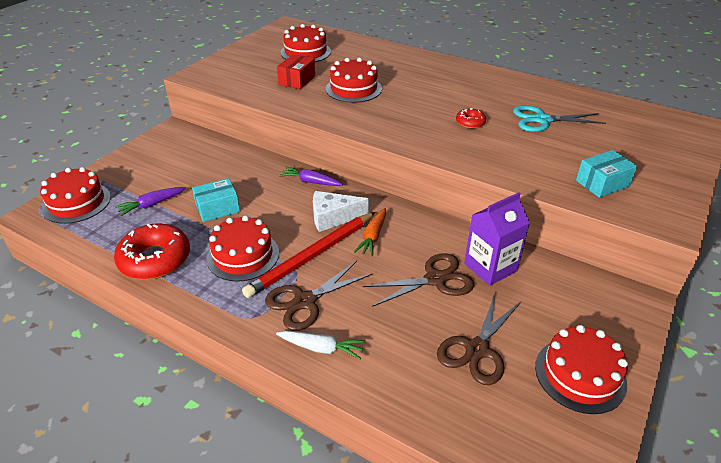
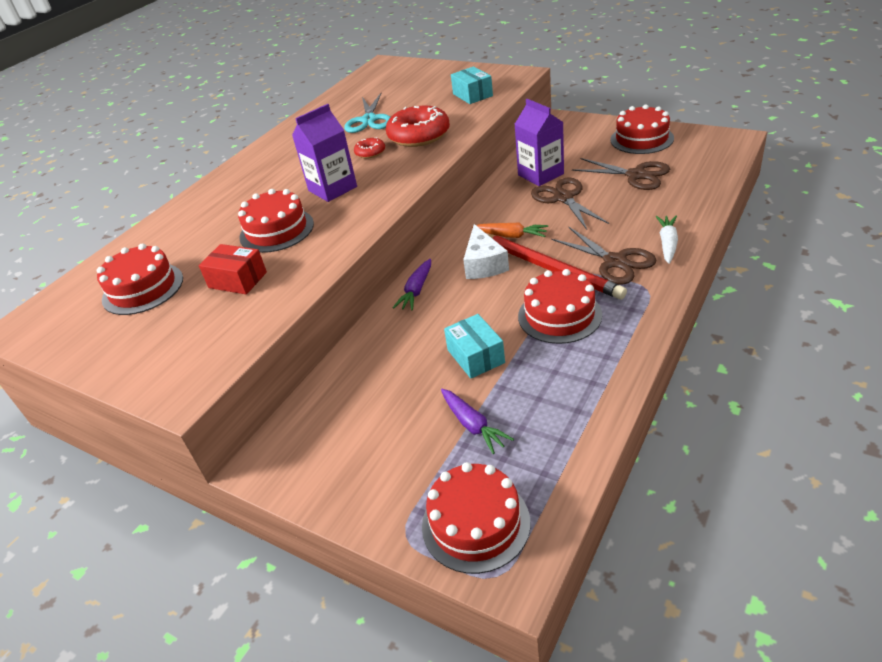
camera: 85 degrees left, 0 degrees up
red donut [114,224,190,279] -> red donut moved to [386,105,450,147]
none -> purple carton [292,104,357,202]

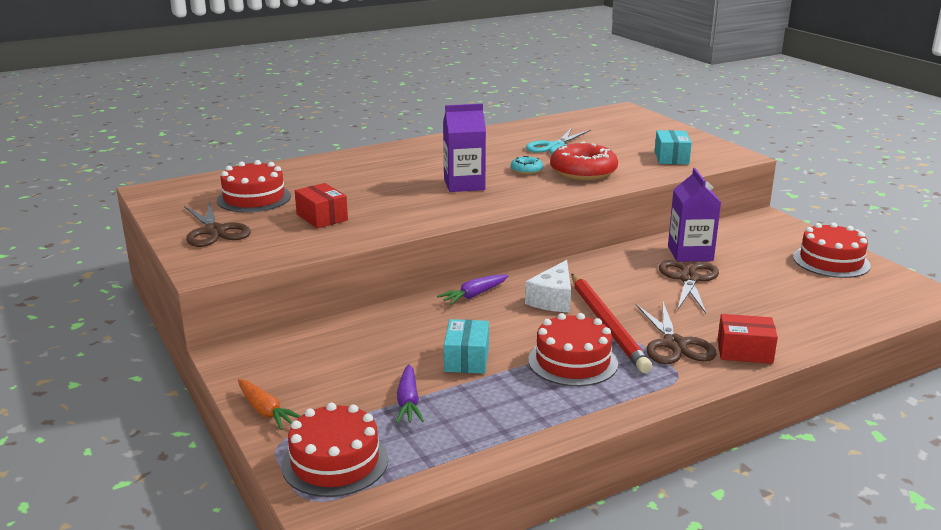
camera: 25 degrees right, 15 degrees down
red cake [238,189,314,253] -> none
red donut [354,137,385,159] -> turquoise donut [511,156,543,175]
orange carrot [472,223,548,238] -> orange carrot moved to [238,379,300,430]
brown scissors [572,158,670,190] -> brown scissors moved to [184,200,251,247]
white carrot [656,216,678,264] -> red box [717,314,778,364]

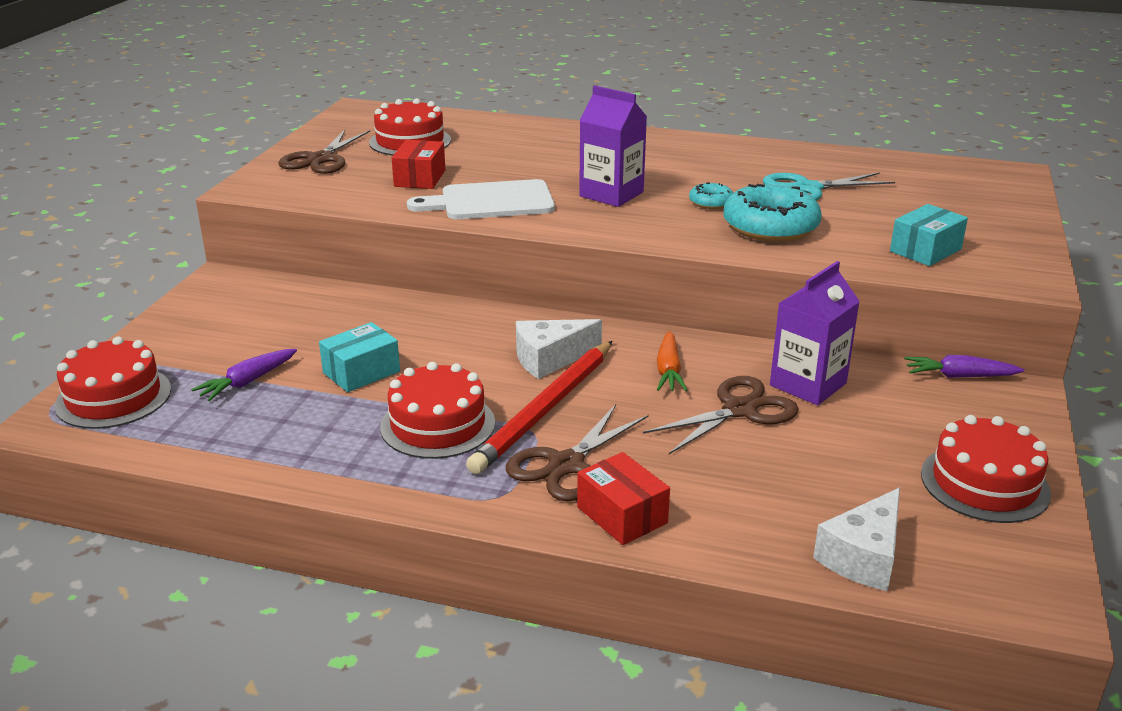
camera: 45 degrees right, 5 degrees up
orange carrot [238,379,300,430] -> orange carrot moved to [657,331,688,392]
purple carrot [437,274,509,305] -> purple carrot moved to [904,355,1024,378]
red donut [550,141,618,180] -> turquoise donut [723,184,822,242]
none -> white cutting board [407,179,555,219]
none -> white cheese [813,488,900,591]

